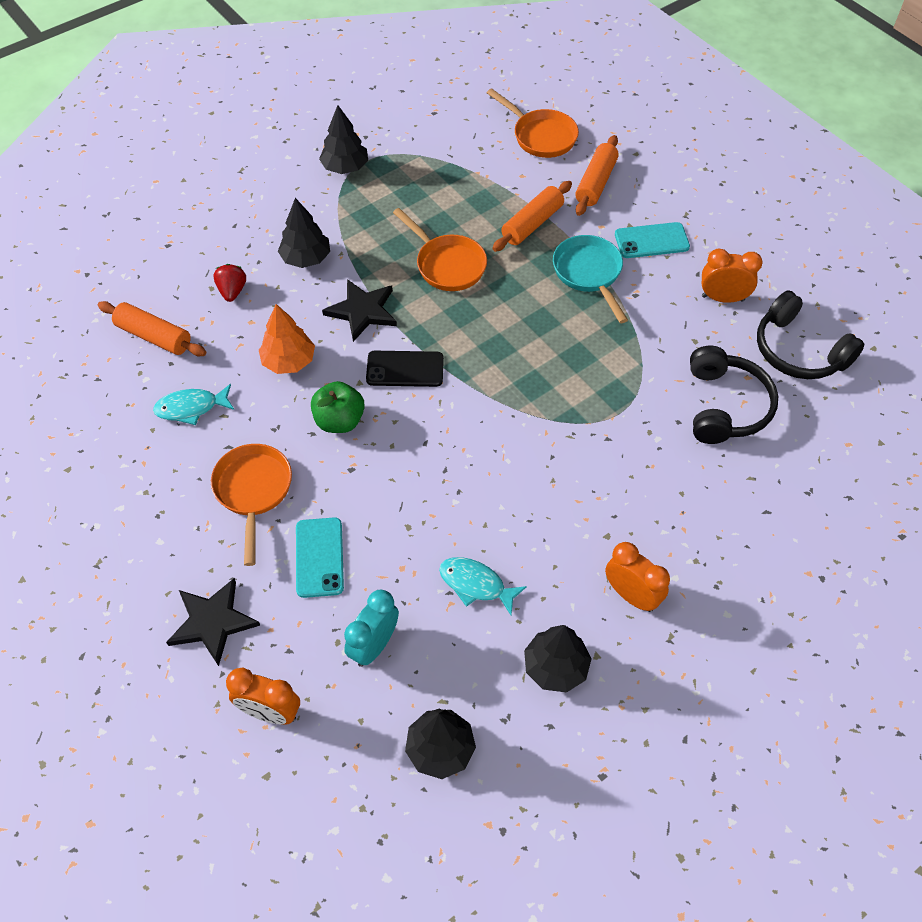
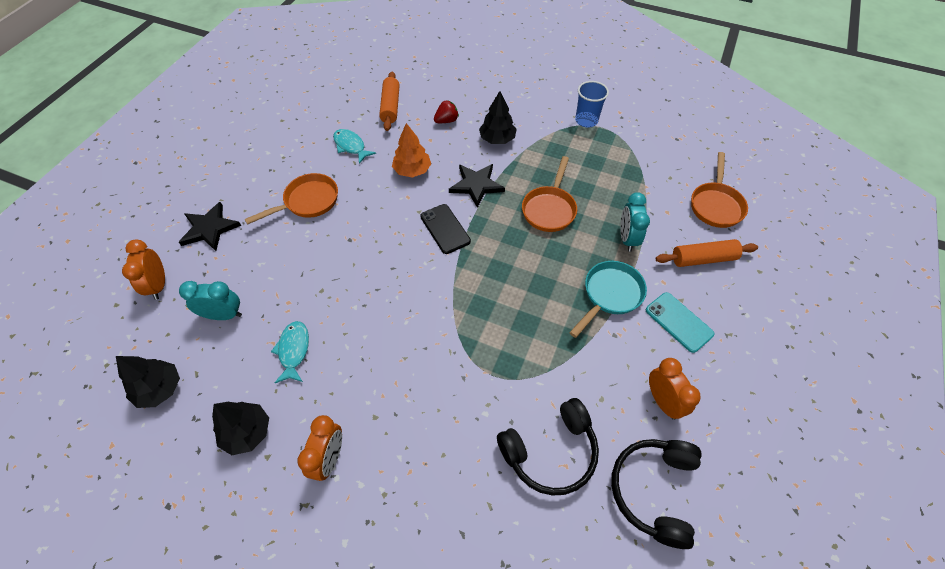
camera: 60 degrees right, 0 degrees up
turquoise phone [296,517,344,598] -> none
green apple [311,381,365,433] -> none
black tree [319,105,368,174] -> blue cup [575,81,609,128]
orange rolling pin [492,181,572,252] -> turquoise clock [620,192,650,252]

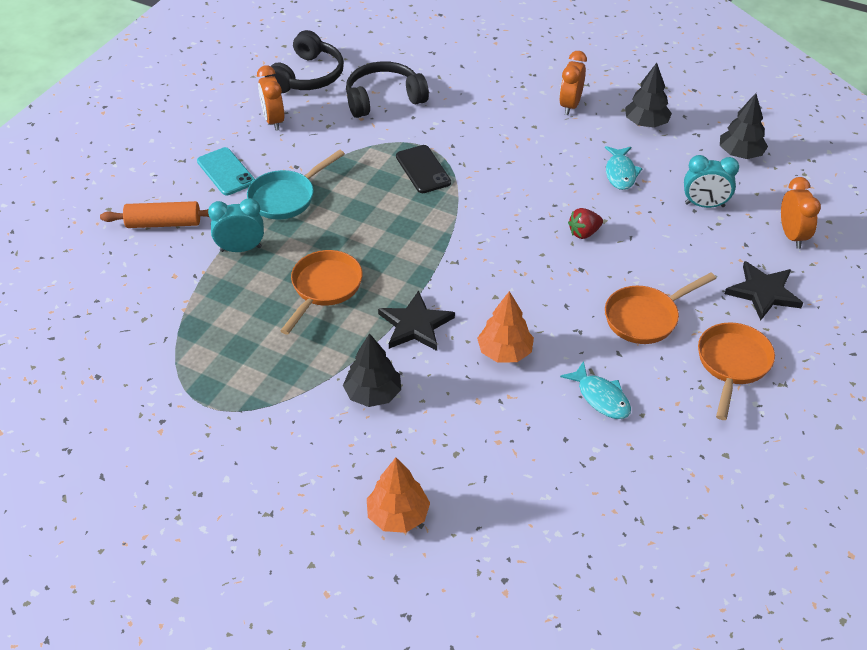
camera: 175 degrees left, 10 degrees down
orange rolling pin [379,71,400,131] -> none
black phone [420,204,471,254] -> black phone moved to [396,145,451,193]
red strawberry [434,100,459,123] -> red strawberry moved to [568,208,603,239]
blue cup [575,81,609,128] -> none
turquoise clock [620,192,650,252] -> turquoise clock turned 105 degrees counterclockwise [208,198,264,252]
orange pan [691,152,748,228] -> orange pan moved to [698,322,775,420]
none -> orange tree [367,458,430,533]

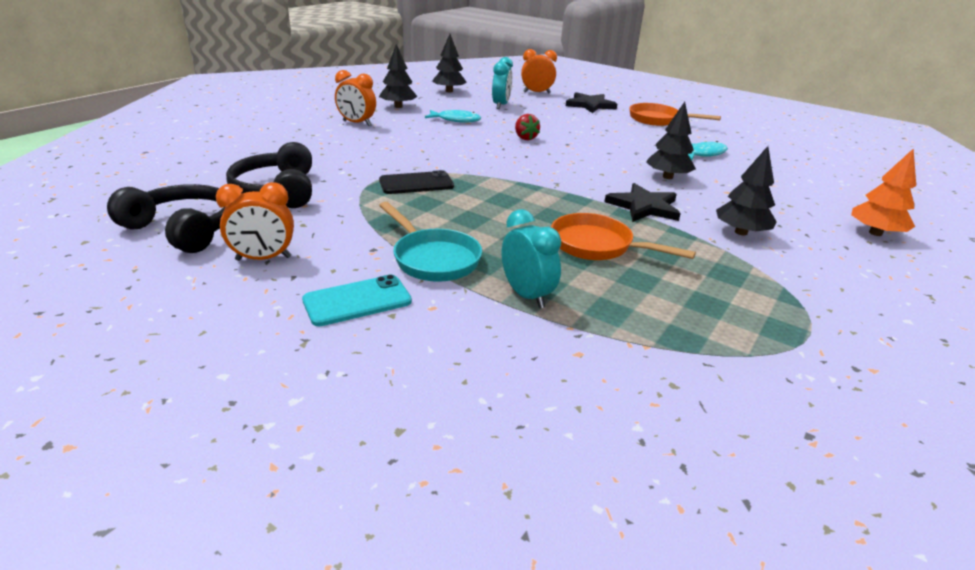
camera: 85 degrees left, 15 degrees down
orange rolling pin [100,201,209,228] -> none
turquoise clock [208,198,264,252] -> turquoise clock turned 150 degrees clockwise [502,209,561,309]
orange tree [477,291,534,362] -> black tree [646,102,696,179]
orange pan [605,272,716,344] -> none

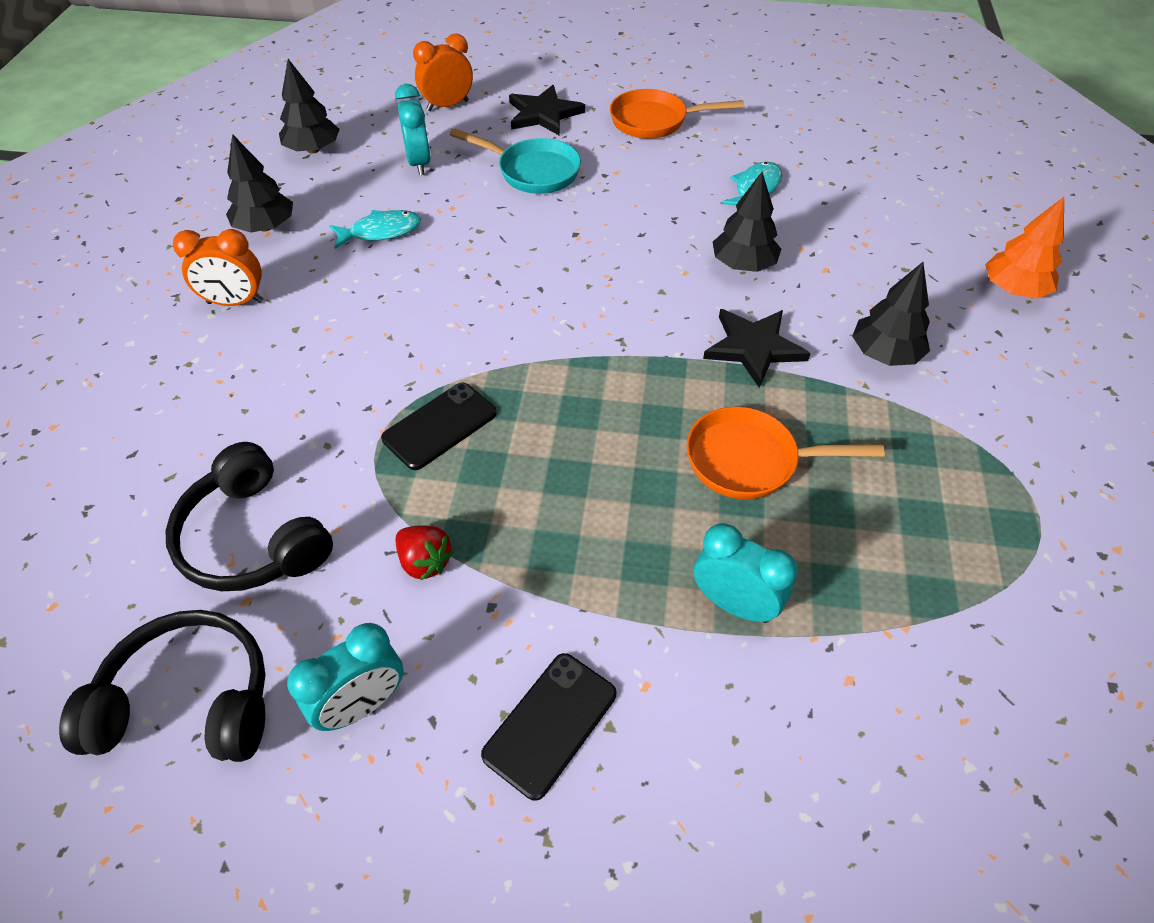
camera: 25 degrees left, 20 degrees up
orange clock [216,182,294,261] -> turquoise clock [287,623,404,731]
turquoise phone [302,274,412,326] -> black phone [481,653,616,801]
turquoise pan [379,202,482,282] -> turquoise pan moved to [450,128,581,194]
red strawberry [515,114,540,140] -> red strawberry moved to [396,525,454,580]

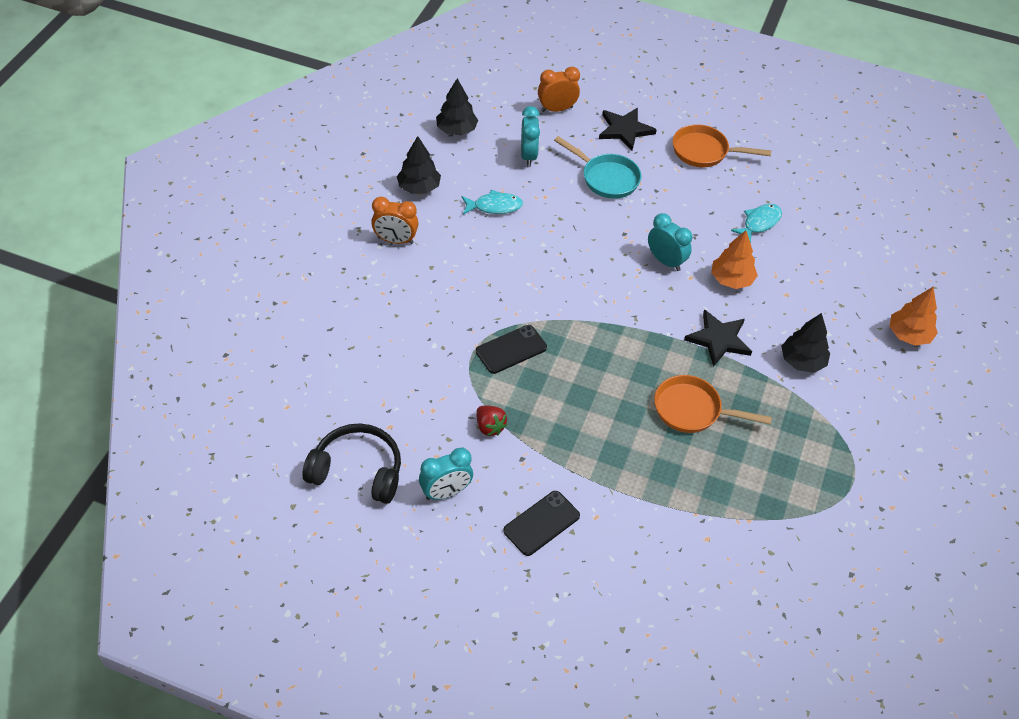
camera: 10 degrees right, 0 degrees up
black headphones [165,442,333,591] -> none
turquoise clock [694,523,798,623] -> turquoise clock moved to [648,213,692,271]
black tree [713,172,781,272] -> orange tree [711,230,758,289]

